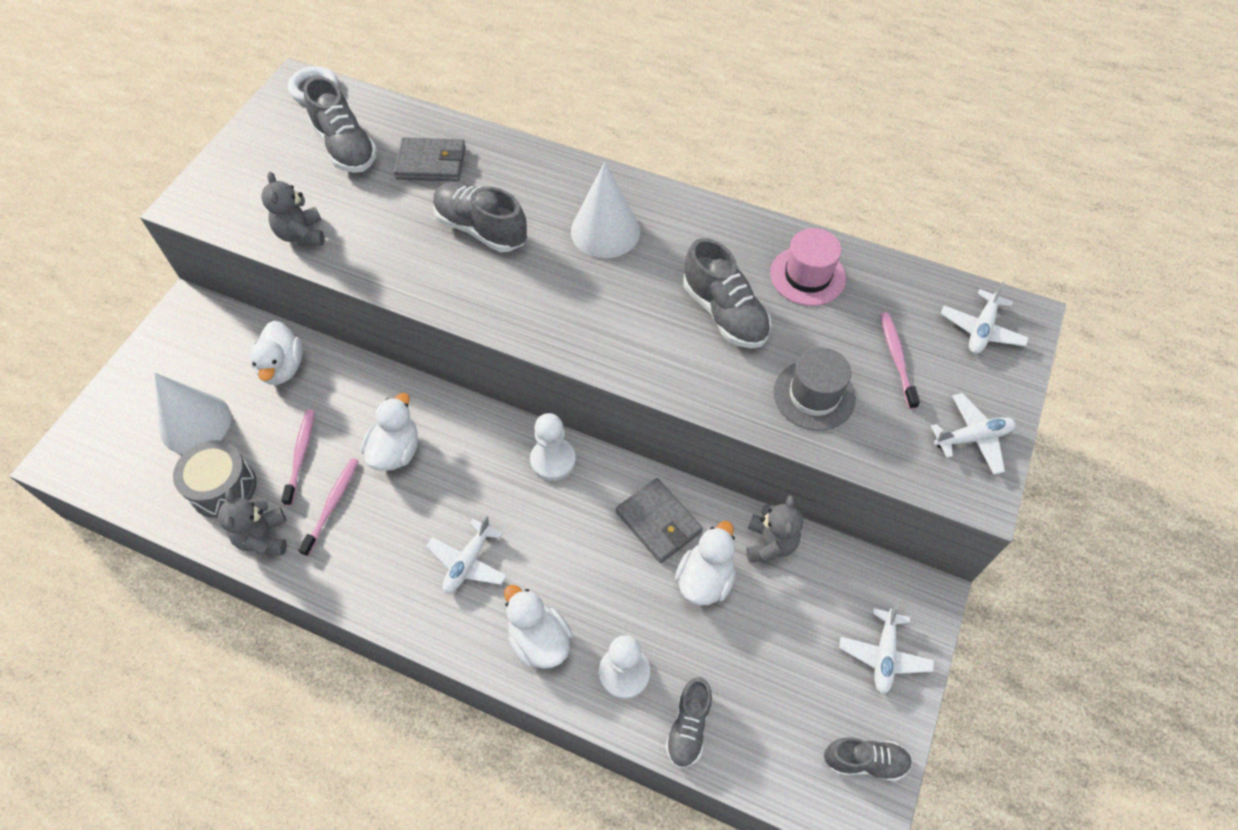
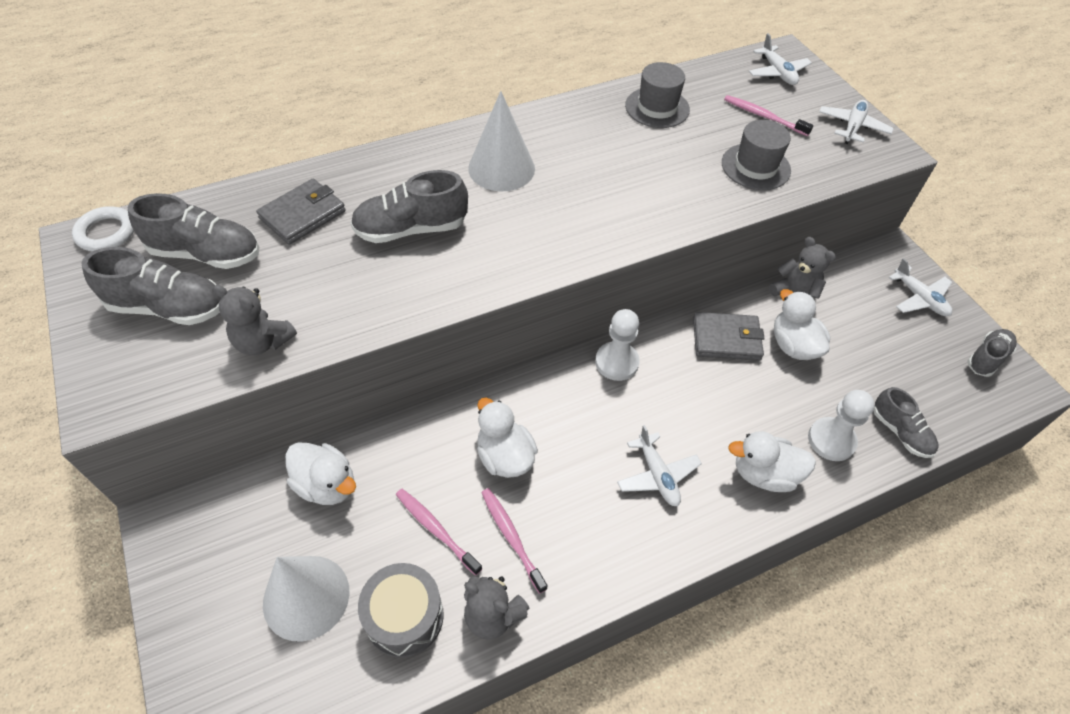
camera: 50 degrees left, 5 degrees down
grey shoe [683,238,771,348] -> grey shoe moved to [81,247,221,325]
pink hat [770,228,846,306] -> grey hat [625,62,690,128]

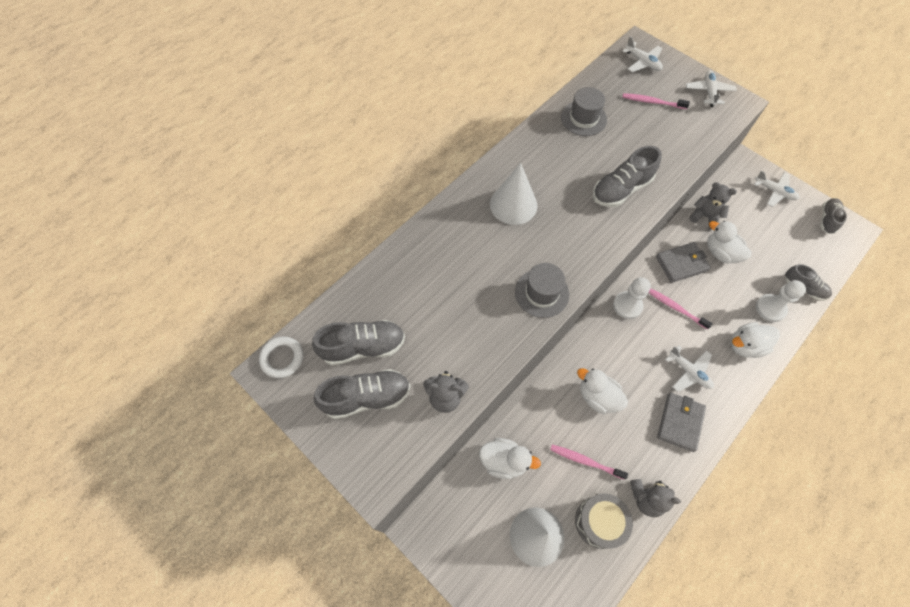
camera: 20 degrees left, 10 degrees up
grey wallet [256,179,346,245] -> grey wallet moved to [657,393,706,452]
grey shoe [350,170,468,243] -> grey shoe moved to [593,146,662,207]
pink toothbrush [481,488,547,594] -> pink toothbrush moved to [648,288,712,330]
grey hat [722,120,791,190] -> grey hat moved to [515,263,569,318]

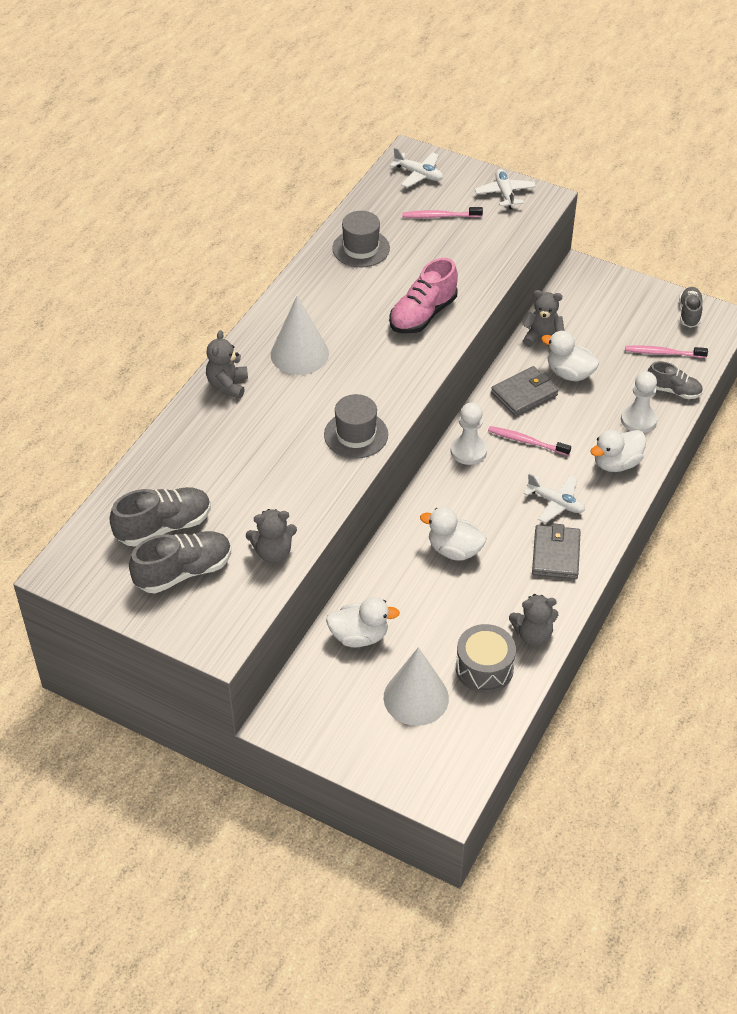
camera: 15 degrees left, 15 degrees down
white ring [259,336,303,378] -> none
pink toothbrush [550,444,628,480] -> pink toothbrush moved to [625,345,708,358]
grey shoe [593,146,662,207] -> pink shoe [389,258,458,334]
white plane [754,170,799,207] -> none
none -> grey teddy bear [206,330,248,399]

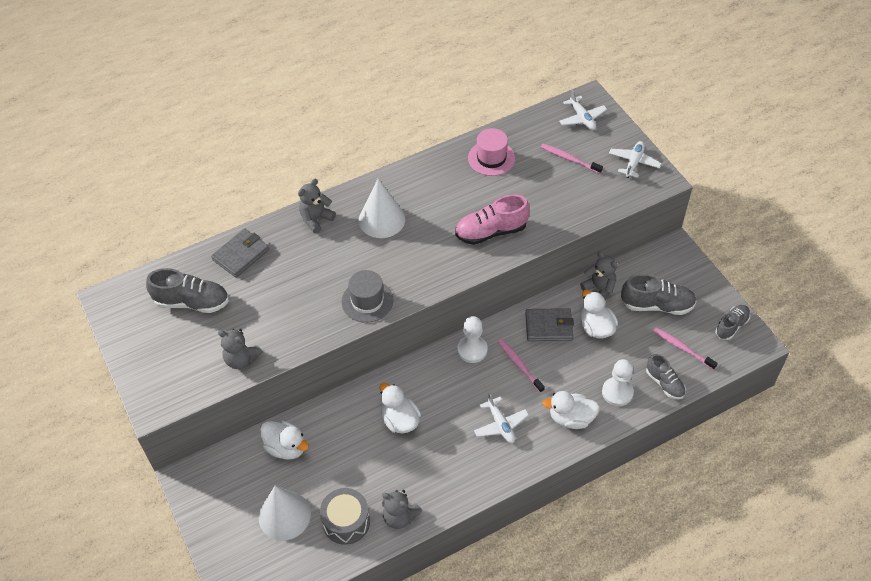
camera: 35 degrees right, 5 degrees up
grey shoe [129,531,231,593] -> grey shoe moved to [621,274,697,315]
grey hat [332,211,390,267] -> pink hat [468,128,515,176]
grey wallet [532,523,581,579] -> grey wallet moved to [211,228,269,278]

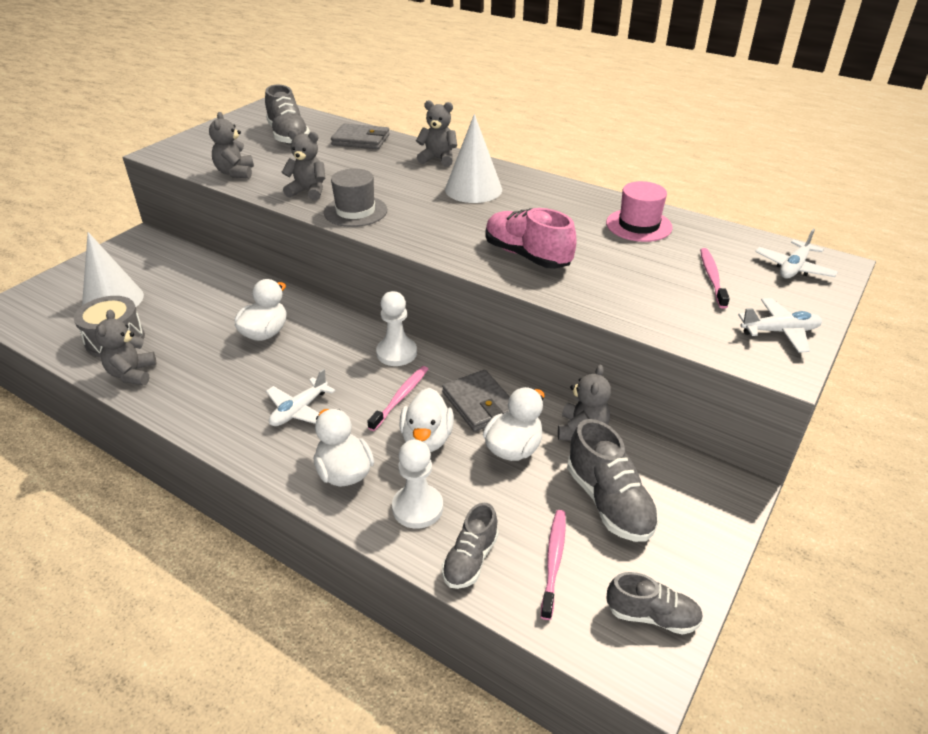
camera: 60 degrees right, 15 degrees down
white duck [260,421,309,460] -> white duck moved to [399,388,454,452]
none -> grey teddy bear [282,129,325,200]

